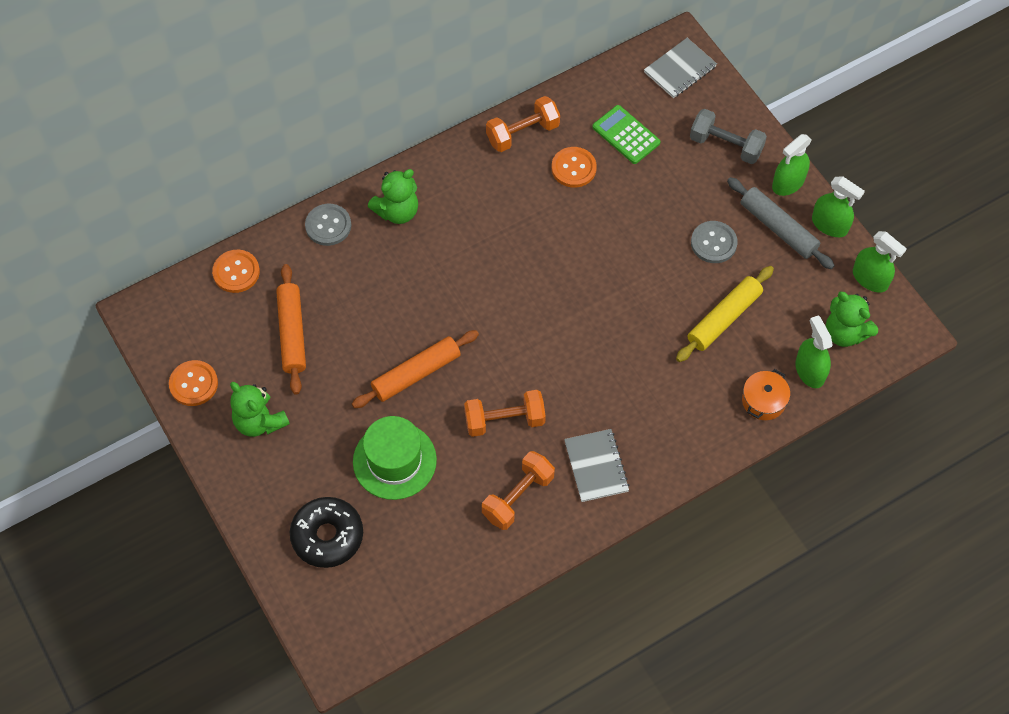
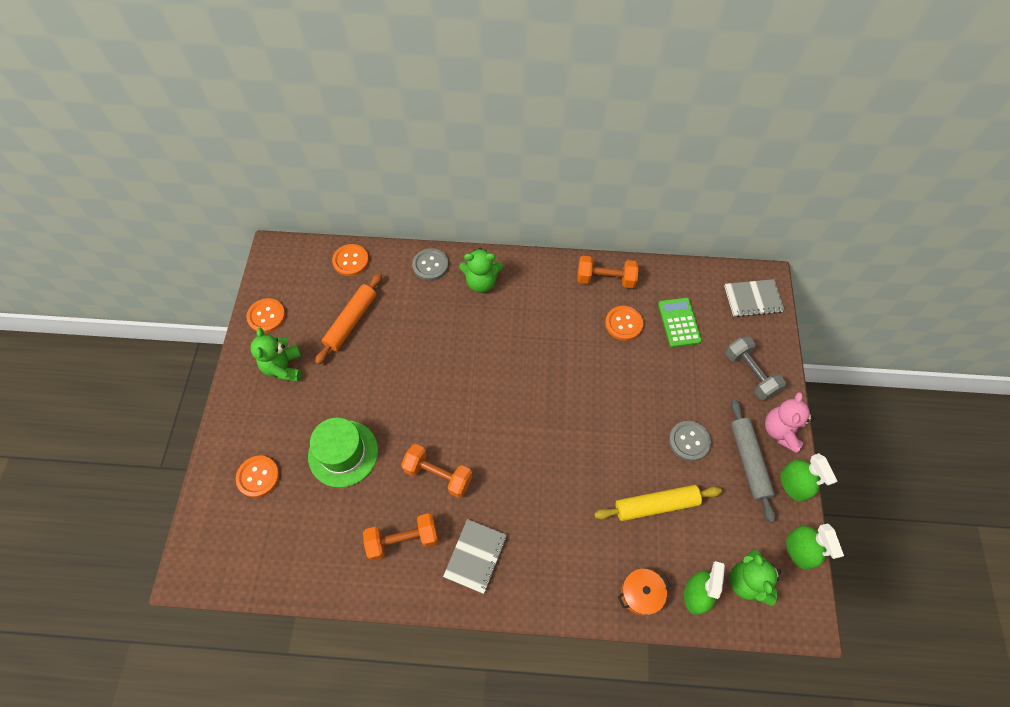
camera: 35 degrees right, 0 degrees up
black donut [290,497,363,568] -> orange button [236,456,280,498]
orange rolling pin [352,330,479,408] -> none
green spray bottle [772,134,812,196] -> pink teddy bear [765,392,814,453]

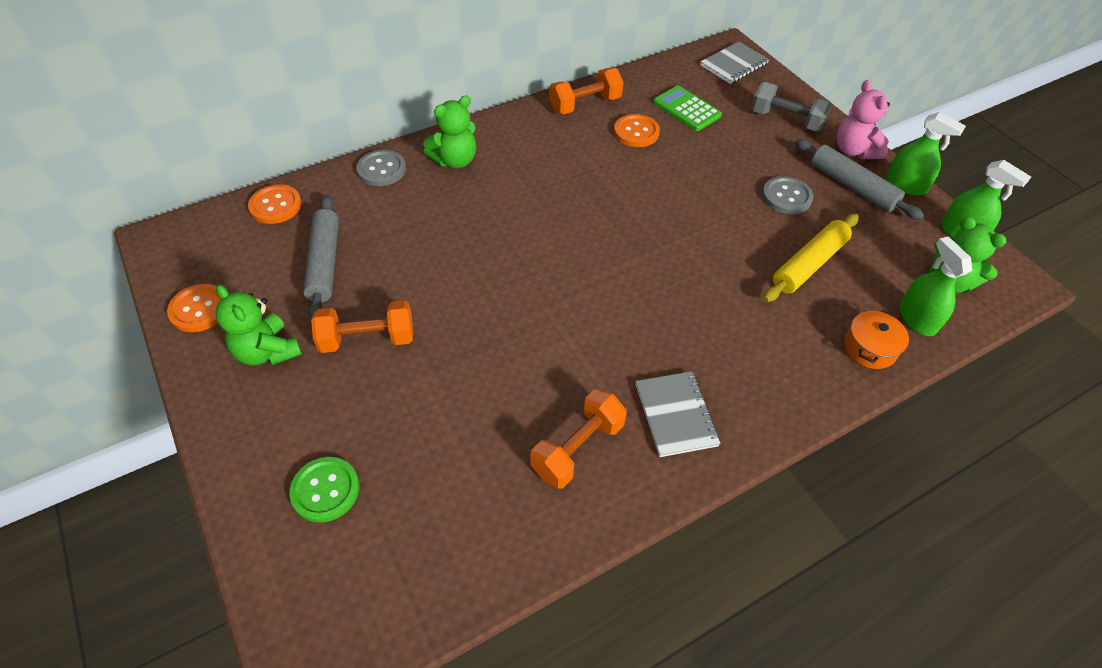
camera: 35 degrees left, 10 degrees down
orange button [236,456,280,498] -> green button [289,457,359,523]
green hat [308,417,378,488] -> none
orange rolling pin [315,273,382,365] -> grey rolling pin [303,195,339,319]
orange dumbbell [401,444,473,498] -> orange dumbbell moved to [311,301,413,353]

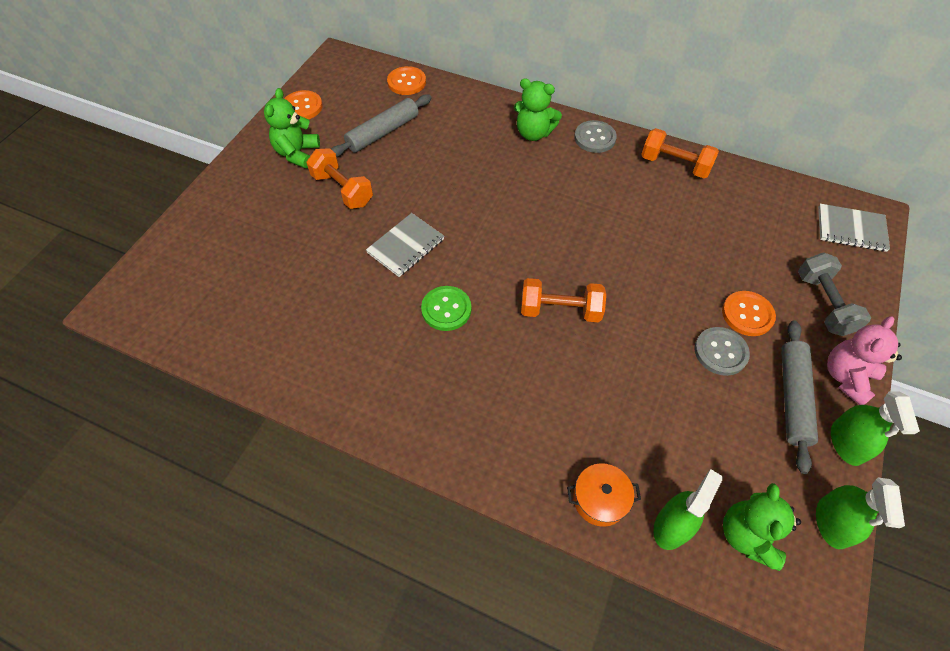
camera: 55 degrees right, 5 degrees up
green button [289,457,359,523] -> green button moved to [421,286,471,331]
grey button [357,150,406,186] -> grey button moved to [574,120,617,153]
orange dumbbell [531,389,627,489] -> orange dumbbell moved to [521,278,606,322]
orange button [614,114,660,147] -> orange button moved to [722,291,776,336]
grey notebook [635,371,721,457] -> grey notebook moved to [366,213,444,277]
green calculator [653,86,722,131] -> none
yellow rolling pin [763,214,859,302] -> none

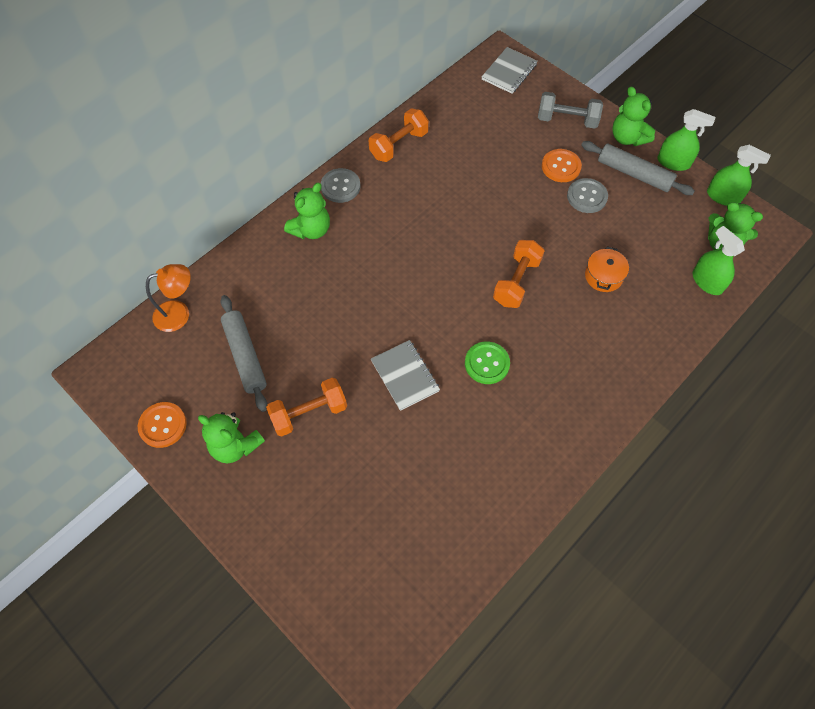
camera: 70 degrees left, 5 degrees up
orange button [387,66,426,95] -> orange lamp [146,264,191,332]
orange pot [567,463,641,527] -> orange pot moved to [585,246,629,292]
pink teddy bear [827,316,902,405] -> green teddy bear [612,87,655,146]

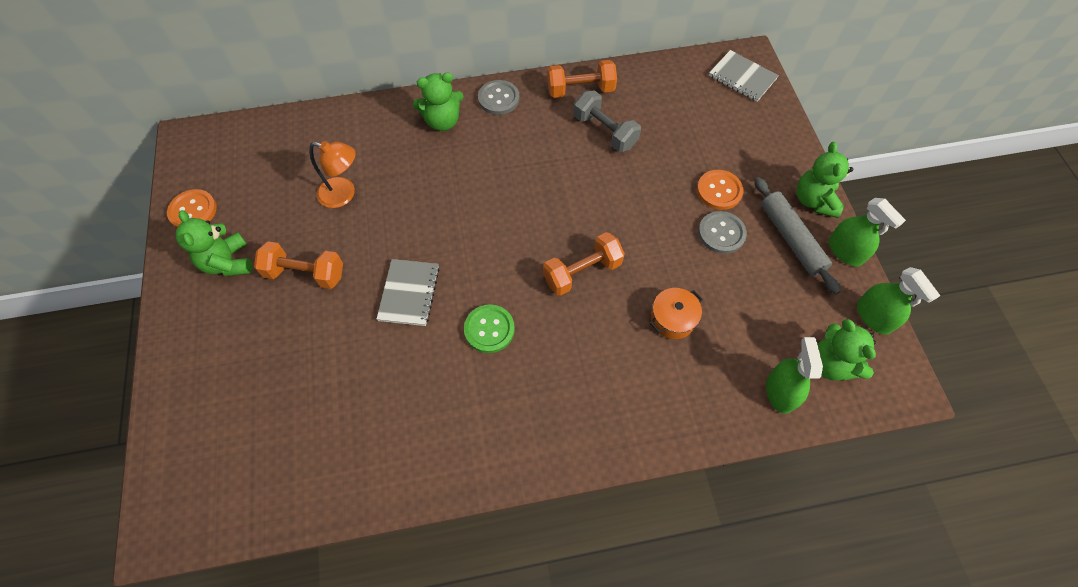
camera: 35 degrees right, 0 degrees up
orange lamp [146,264,191,332] -> orange lamp moved to [309,141,356,208]
grey rolling pin [221,295,268,412] -> none
grey notebook [482,47,538,94] -> grey notebook turned 60 degrees clockwise [709,50,779,102]
grey dumbbell [538,92,603,129] -> grey dumbbell moved to [574,90,641,152]

